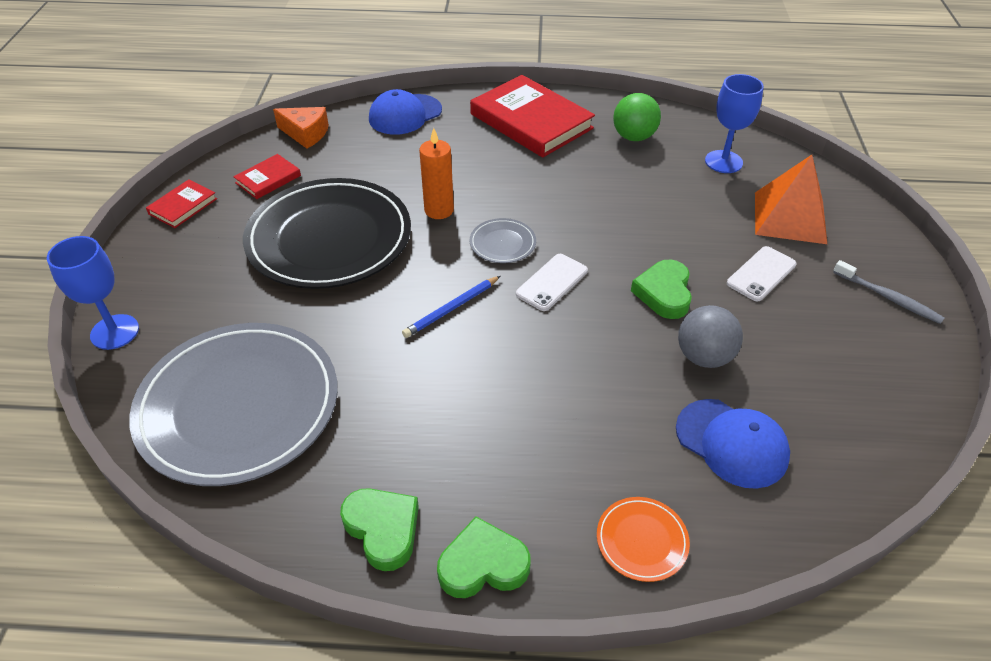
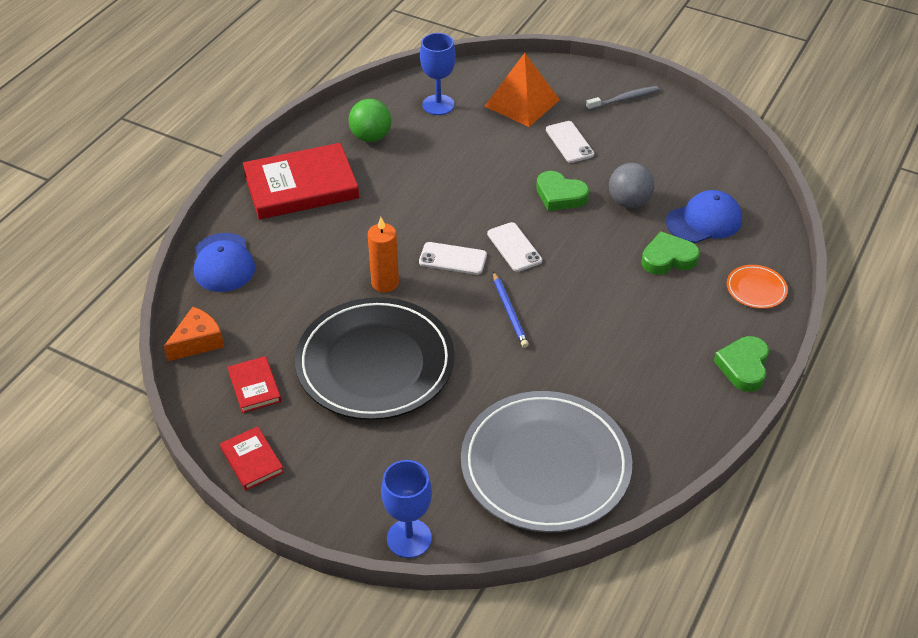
camera: 65 degrees left, 0 degrees up
green heart [340,488,419,571] -> green heart moved to [641,231,700,275]
grey plate [470,218,536,263] -> white phone [419,242,487,275]

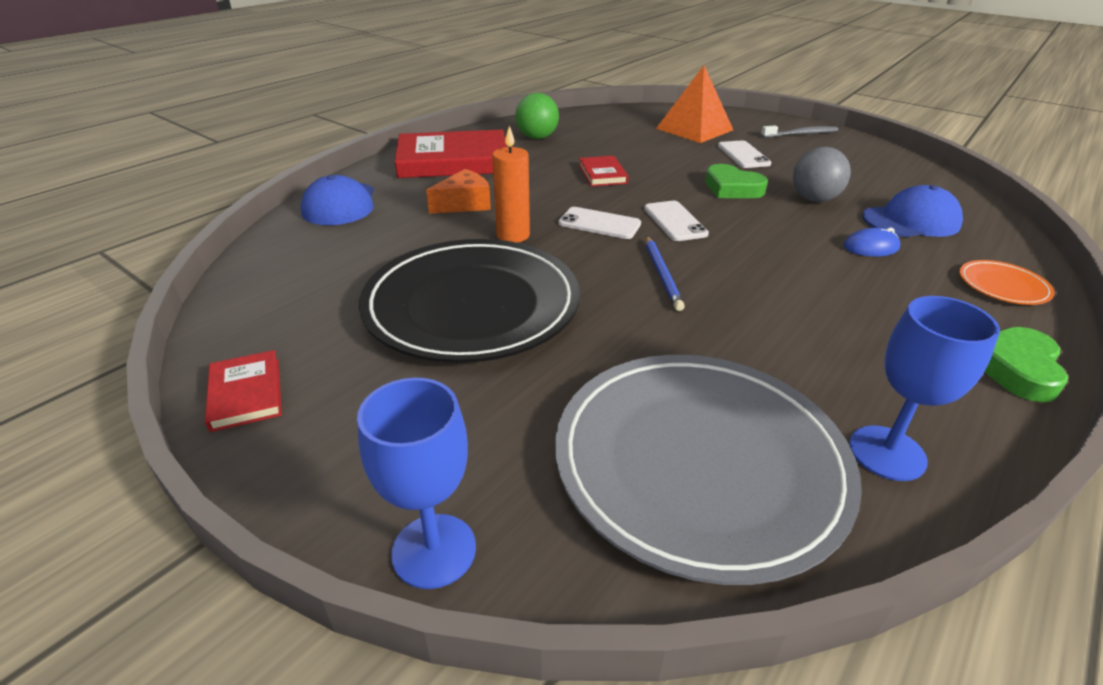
camera: 10 degrees right, 10 degrees down
orange cheese [164,307,224,361] -> orange cheese moved to [426,169,491,214]
red book [228,356,281,413] -> red book moved to [579,156,629,186]
blue goblet [420,33,456,115] -> blue goblet moved to [849,296,1000,481]
green heart [641,231,700,275] -> blue mouse [844,227,900,257]

